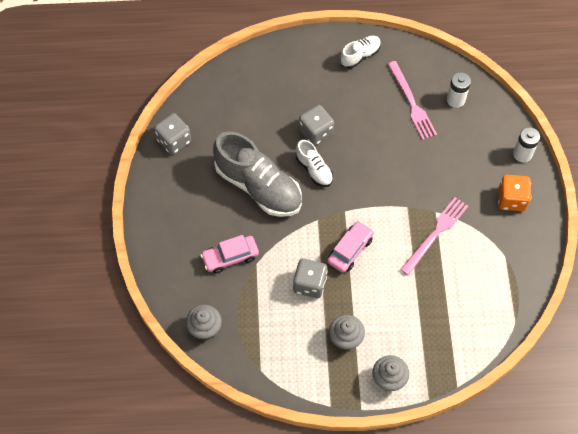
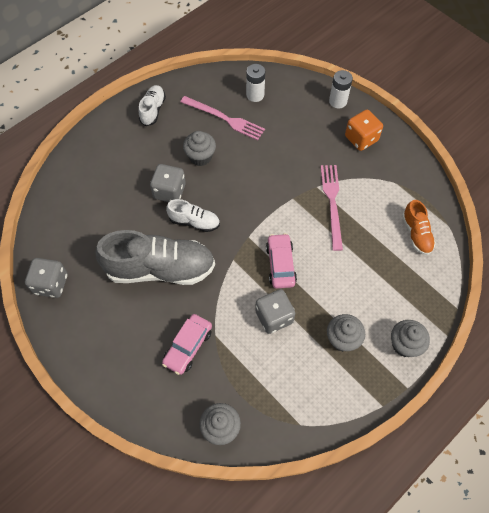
camera: 40 degrees left, 0 degrees up
none -> grey cupcake [183,131,216,166]
none -> orange shoe [402,200,436,255]

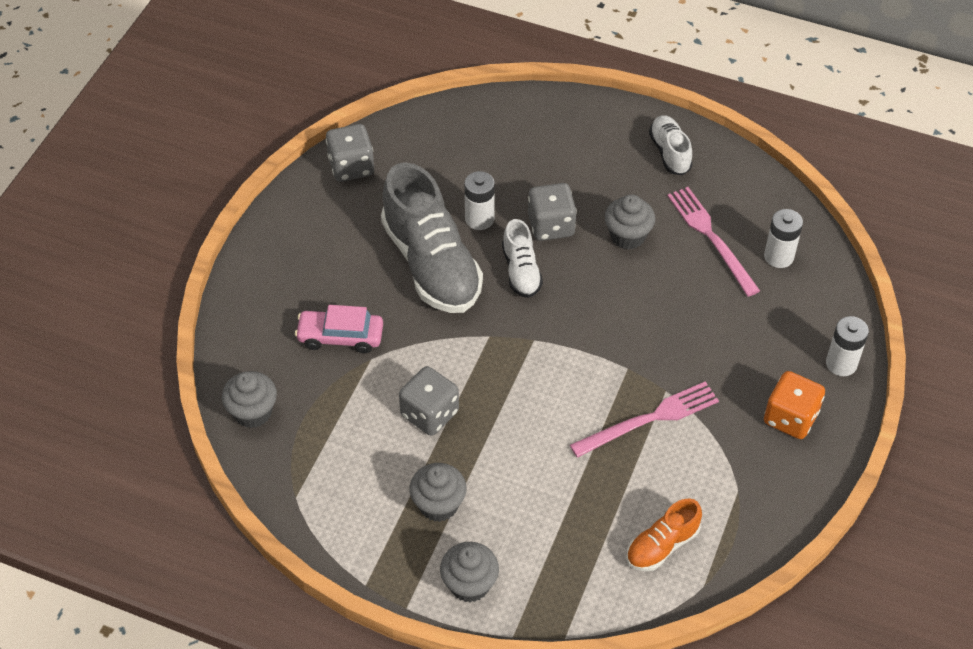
camera: 65 degrees right, 10 degrees down
white shoe [138,85,166,126] -> white shoe turned 90 degrees counterclockwise [649,115,693,175]
pink fork [180,96,265,140] -> pink fork turned 150 degrees clockwise [667,187,760,297]
pink car [266,233,297,289] -> none
none -> white battery [464,171,495,230]

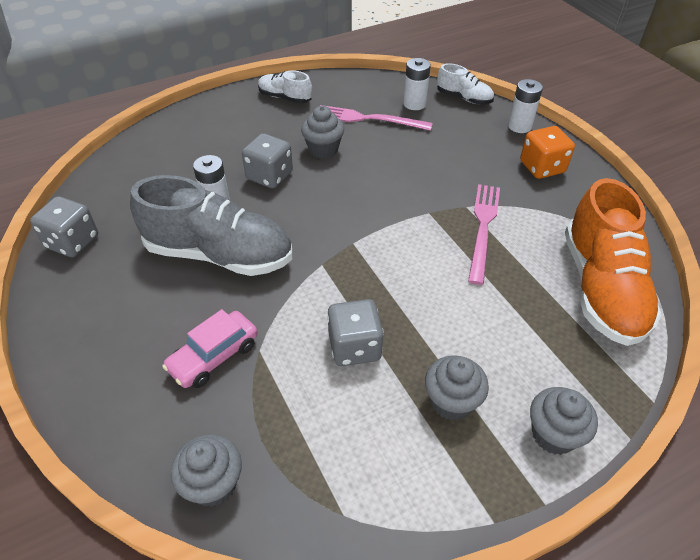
camera: 50 degrees left, 5 degrees down
white shoe [502,219,543,298] -> white shoe moved to [437,63,494,104]
orange shoe [626,498,702,571] -> orange shoe [565,178,662,346], size x2.00

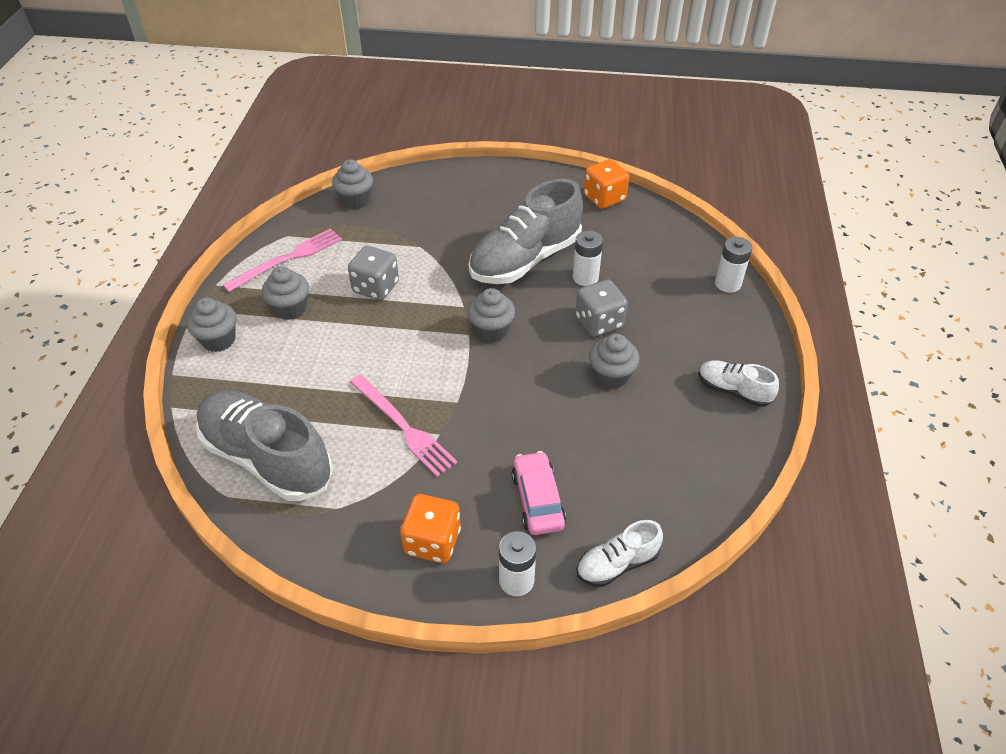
camera: 125 degrees right, 0 degrees up
grey dice [30,196,98,257] -> orange dice [584,159,629,209]
pink car [162,309,258,388] -> pink car moved to [511,451,566,535]
white shoe [258,70,312,104] -> white shoe turned 120 degrees counterclockwise [698,360,779,407]
pink fork [320,105,433,131] -> pink fork moved to [223,228,342,292]
white battery [403,58,431,110] -> white battery moved to [715,237,752,293]
orange shoe [565,178,662,346] -> grey shoe [196,390,333,501]
none -> grey cupcake [468,288,515,343]

